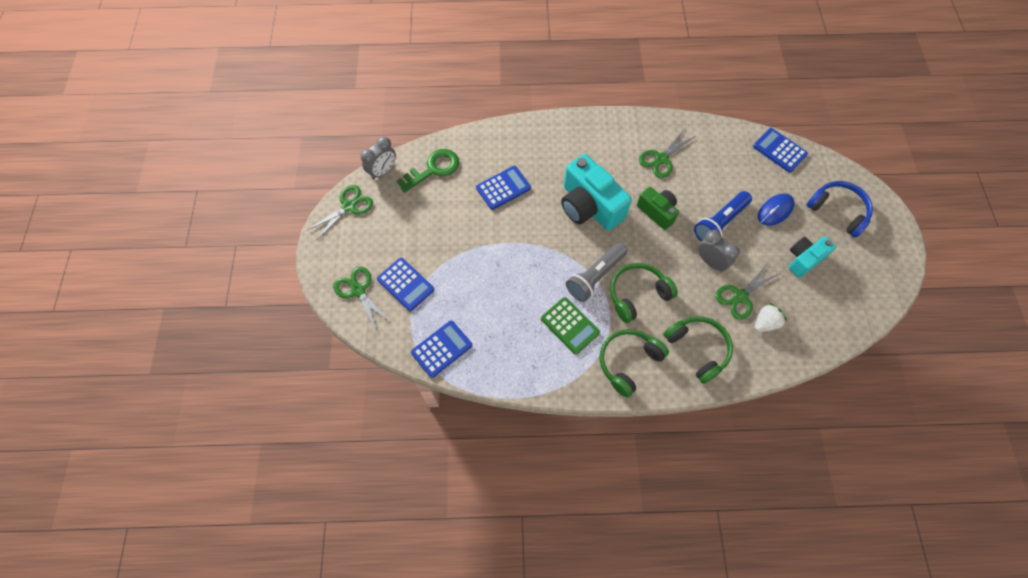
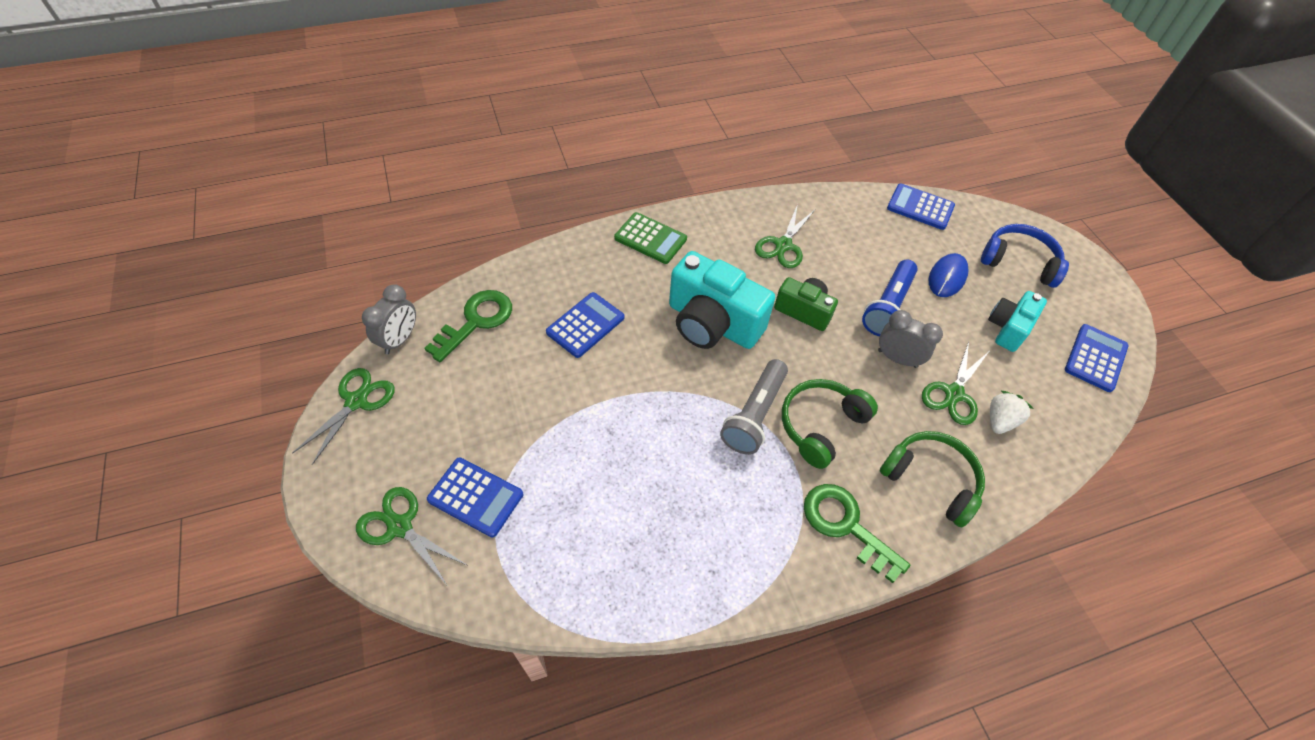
camera: 20 degrees left, 10 degrees down
blue calculator [411,321,472,378] -> blue calculator moved to [1065,324,1129,392]
green calculator [541,297,600,354] -> green calculator moved to [614,212,687,264]
green headphones [600,329,669,398] -> green key [804,484,910,583]

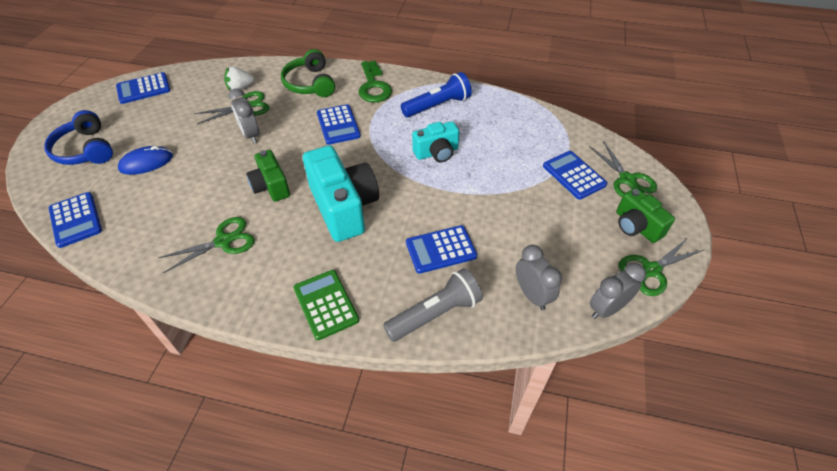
camera: 145 degrees left, 5 degrees down
green key [425,290,512,362] -> grey clock [516,245,562,310]
grey flashlight [720,359,788,455] -> grey flashlight moved to [383,268,483,342]
green headphones [782,379,878,469] -> blue calculator [317,104,361,145]
blue flashlight [862,259,918,336] -> blue flashlight moved to [401,72,472,117]
turquoise camera [988,291,1047,352] -> turquoise camera moved to [412,121,460,162]
none -> green camera [616,188,675,243]

